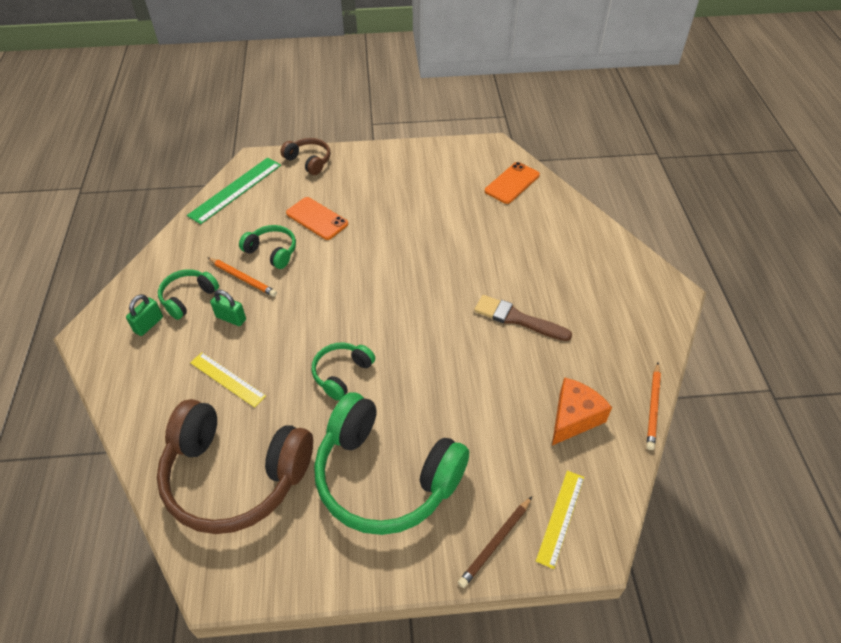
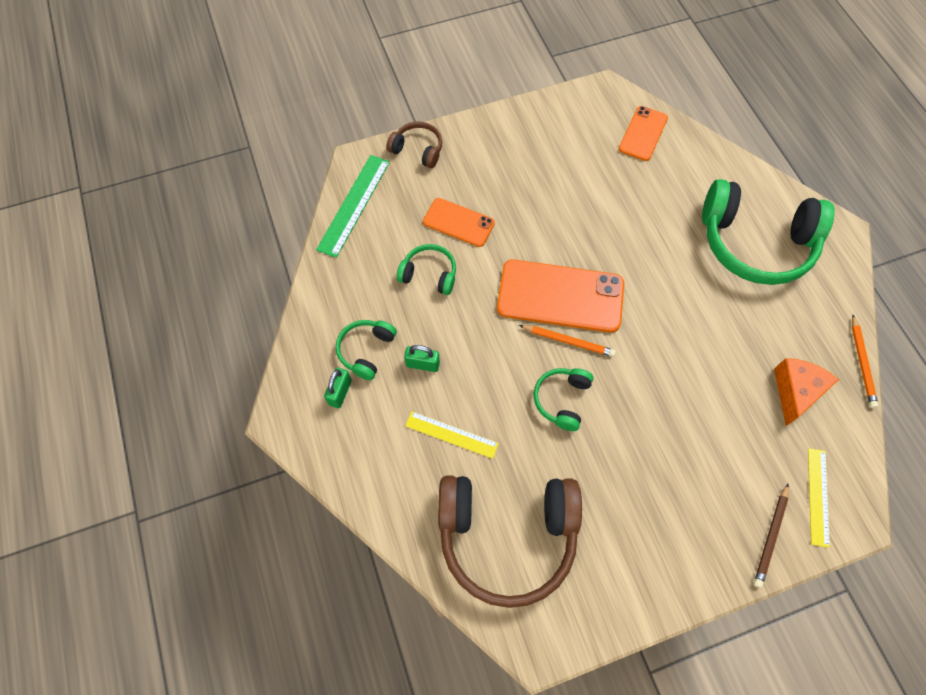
camera: 15 degrees left, 15 degrees up
orange pencil [208,258,277,297] -> orange pencil moved to [519,325,616,357]
green headphones [314,393,469,535] -> green headphones moved to [702,179,835,285]
brown brush [474,295,572,341] -> none
none -> orange phone [497,259,624,333]

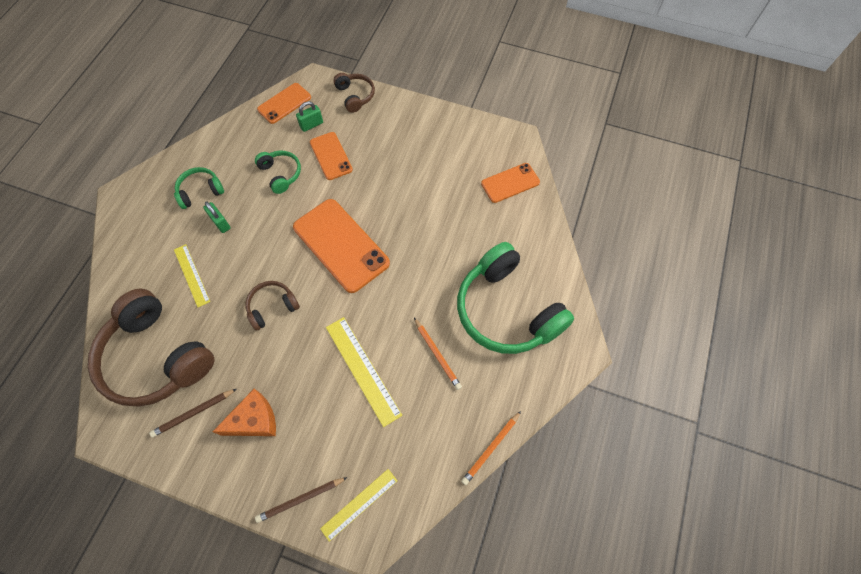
camera: 40 degrees right, 0 degrees up
green ruler [316,155,390,258] -> orange phone [257,83,311,124]
green padlock [324,368,352,408] -> green padlock moved to [296,101,323,132]
orange pencil [519,325,616,357] -> orange pencil moved to [414,318,462,390]
green headphones [533,368,593,431] -> brown headphones [246,281,300,331]
orange cheese [774,358,839,426] -> orange cheese moved to [212,389,276,436]
none -> brown pencil [149,389,236,438]
none -> yellow ruler [326,317,402,427]

